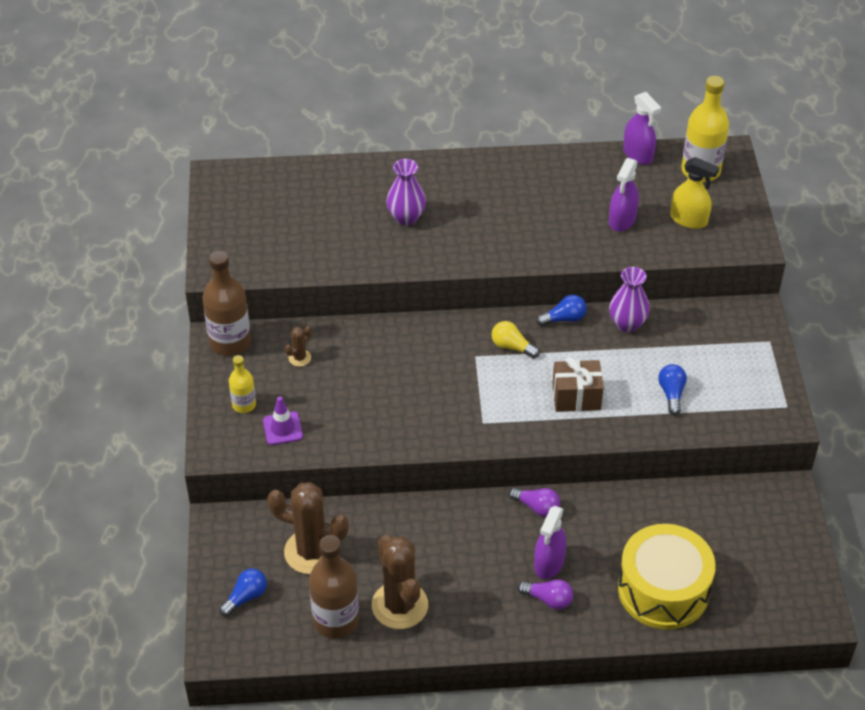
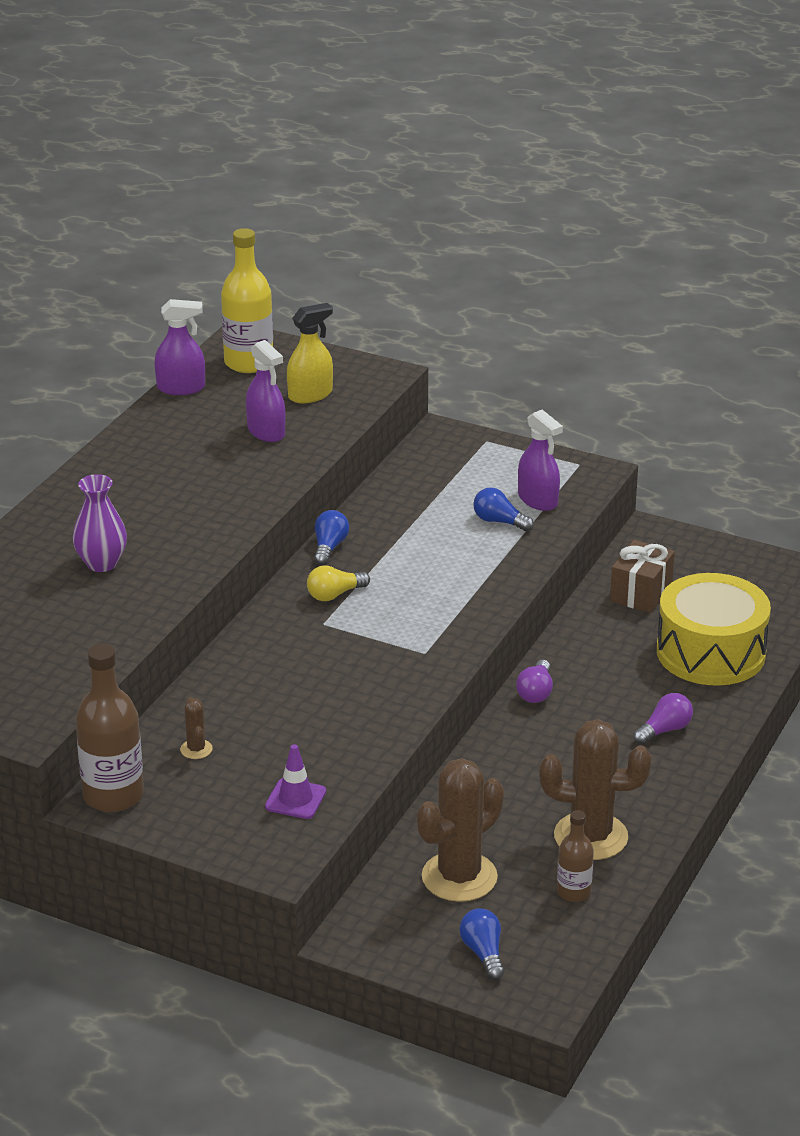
camera: 60 degrees left, 15 degrees down
yellow bottle [229,355,256,413] -> none
brown bottle [309,535,359,638] -> brown bottle [557,810,594,902], size x0.56
purple light bulb [509,487,560,517] -> purple light bulb turned 135 degrees clockwise [516,660,553,703]
purple spray bottle [534,506,566,579] -> purple spray bottle moved to [518,410,563,511]
brown gift [552,357,604,412] -> brown gift moved to [610,540,675,613]
purple vase [609,267,650,333] -> none

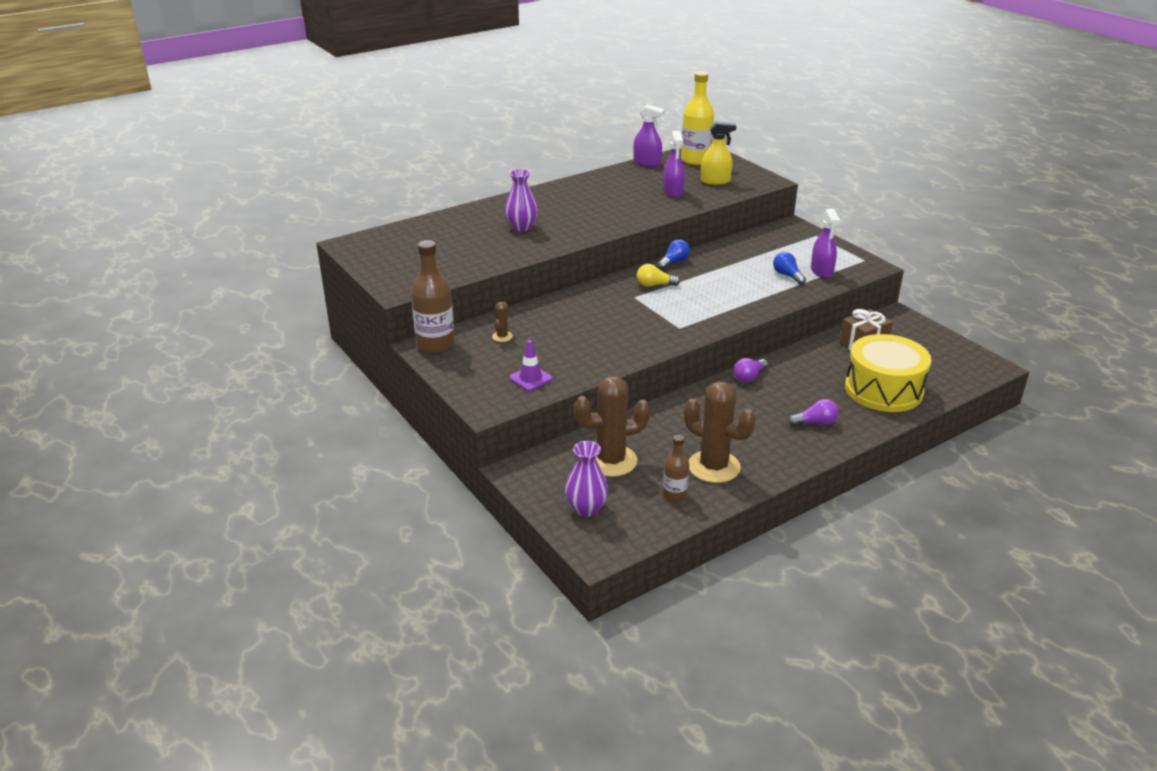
camera: 30 degrees right, 0 degrees up
blue light bulb [459,908,504,980] -> purple vase [565,441,608,517]

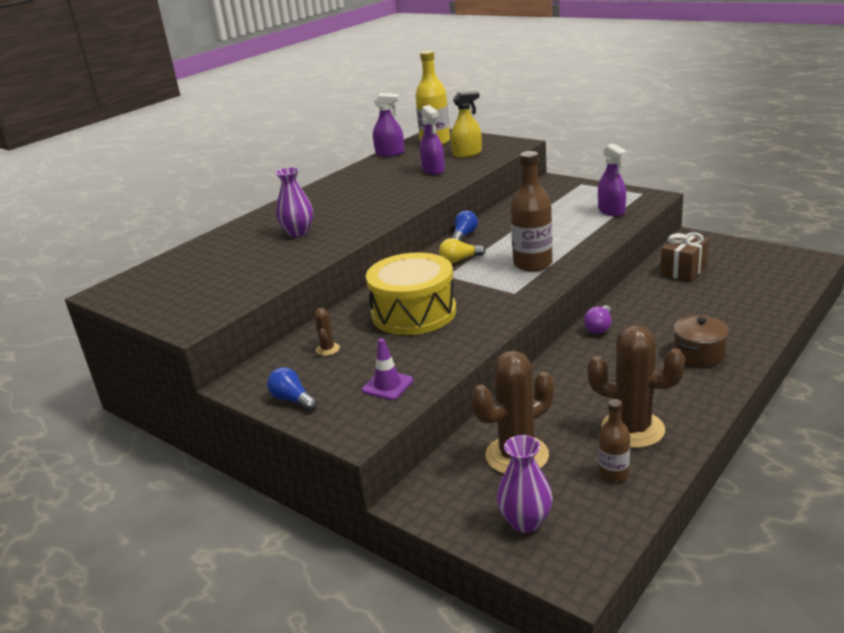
camera: 15 degrees left, 5 degrees down
brown bottle [411,240,455,354] -> brown bottle moved to [511,151,553,271]
blue light bulb [773,252,806,285] -> blue light bulb moved to [267,367,317,411]
purple light bulb [788,399,839,426] -> brown pot [674,315,729,367]
yellow drum [845,334,931,412] -> yellow drum moved to [366,252,456,335]

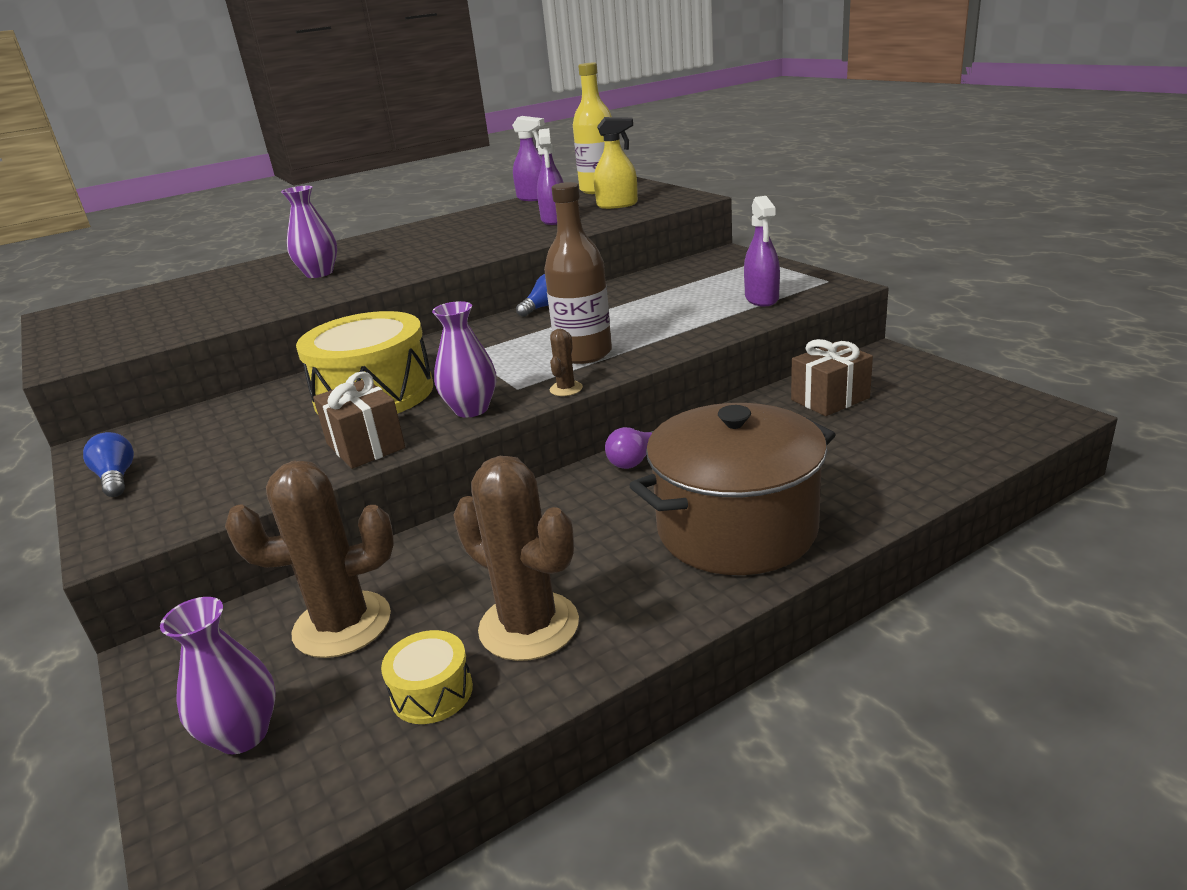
camera: 20 degrees right, 0 degrees up
brown cactus [314,308,340,356] -> brown cactus moved to [550,329,583,396]
purple traffic cone [362,338,413,400] -> none
yellow light bulb [439,238,485,263] -> none
brown bottle [598,399,630,482] -> yellow drum [381,630,473,724]
brown pot [674,315,729,367] -> brown pot [629,403,836,575], size x1.99
none -> brown gift [313,371,405,469]
none -> purple vase [432,301,496,417]

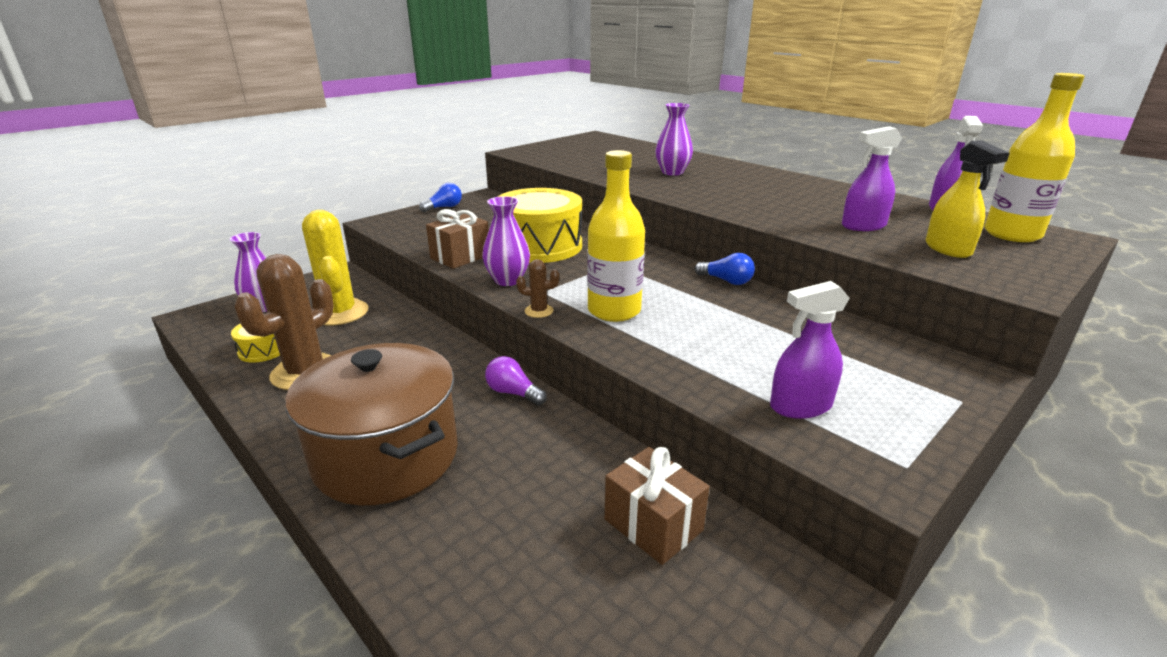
camera: 75 degrees right, 0 degrees up
brown cactus [225,461,394,658] -> yellow cactus [302,210,368,325]
brown bottle [544,182,612,364] -> yellow bottle [587,150,645,322]

